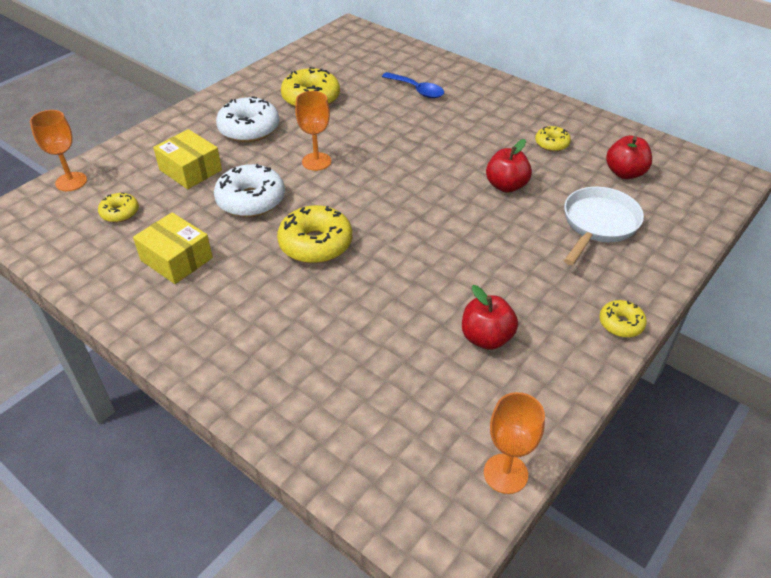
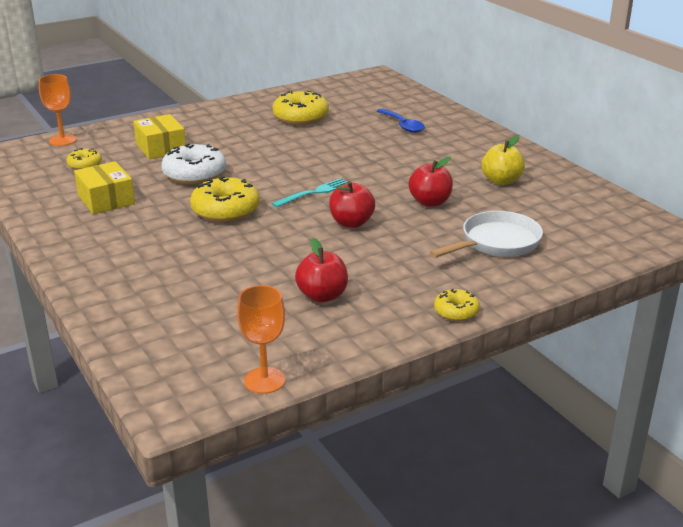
camera: 20 degrees right, 15 degrees down
white donut [216,96,279,142] -> none
orange goblet [295,91,331,171] -> none
yellow donut [535,126,571,152] -> yellow apple [482,135,525,185]
red apple [606,136,652,179] -> red apple moved to [329,181,375,228]
none -> turquoise fork [272,178,347,207]

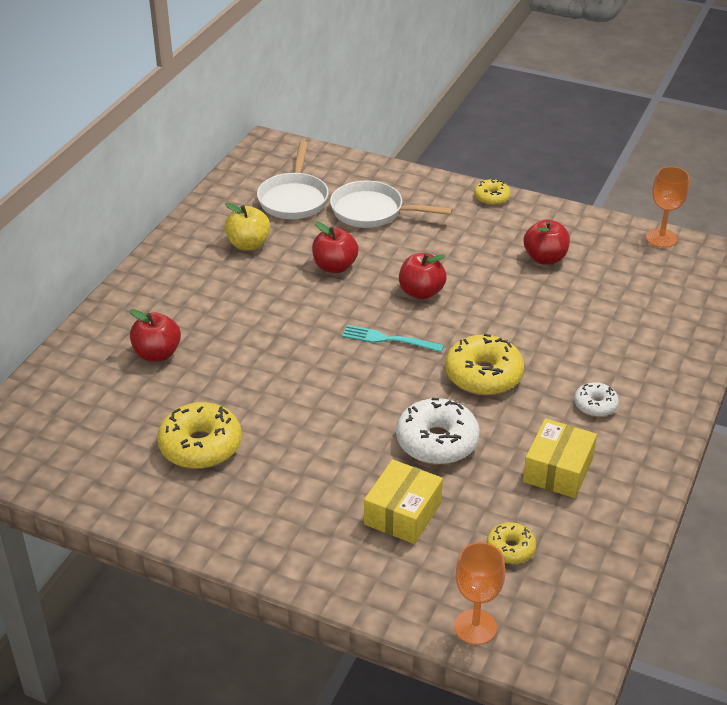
camera: 125 degrees left, 10 degrees up
blue spoon [377,109,425,133] -> red apple [130,309,181,362]
none -> white pan [257,141,329,219]
none -> white donut [574,382,619,417]

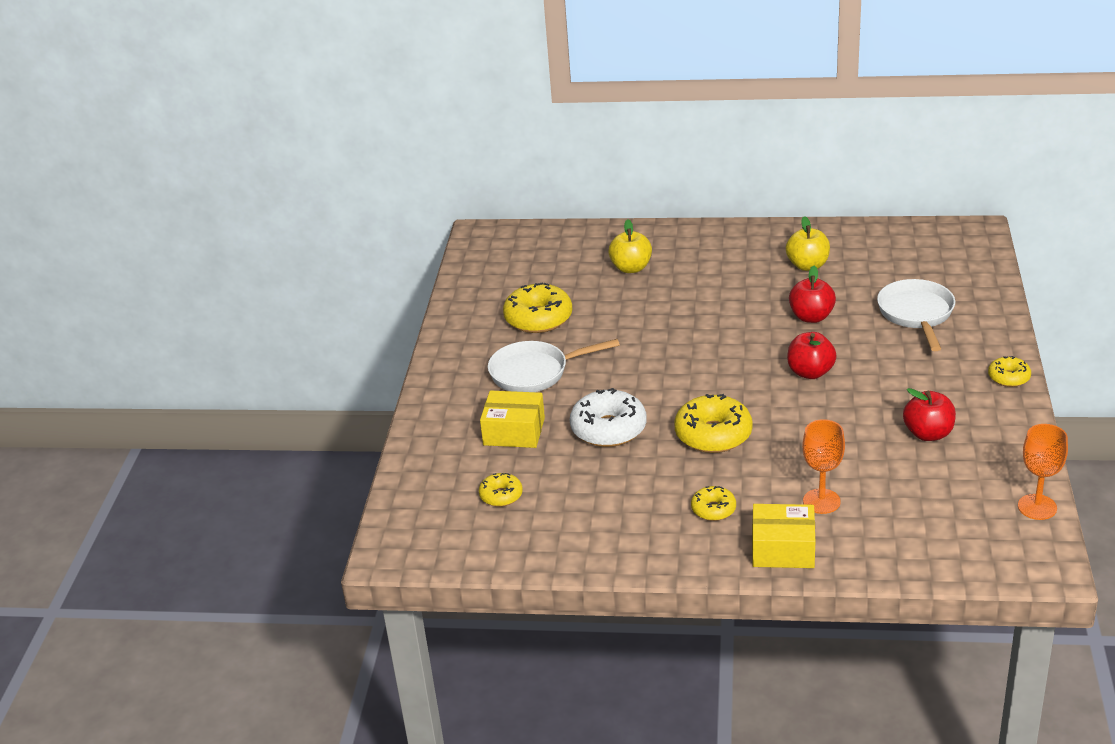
camera: 75 degrees right, 5 degrees down
red apple [130,309,181,362] -> yellow apple [608,219,652,273]
white pan [257,141,329,219] -> white pan moved to [488,339,620,392]
turquoise fork [342,325,444,352] -> none
orange goblet [454,542,505,645] -> orange goblet moved to [802,419,845,514]
yellow box [523,419,597,498] -> yellow box moved to [752,504,815,568]
white donut [574,382,619,417] -> yellow donut [691,486,736,521]

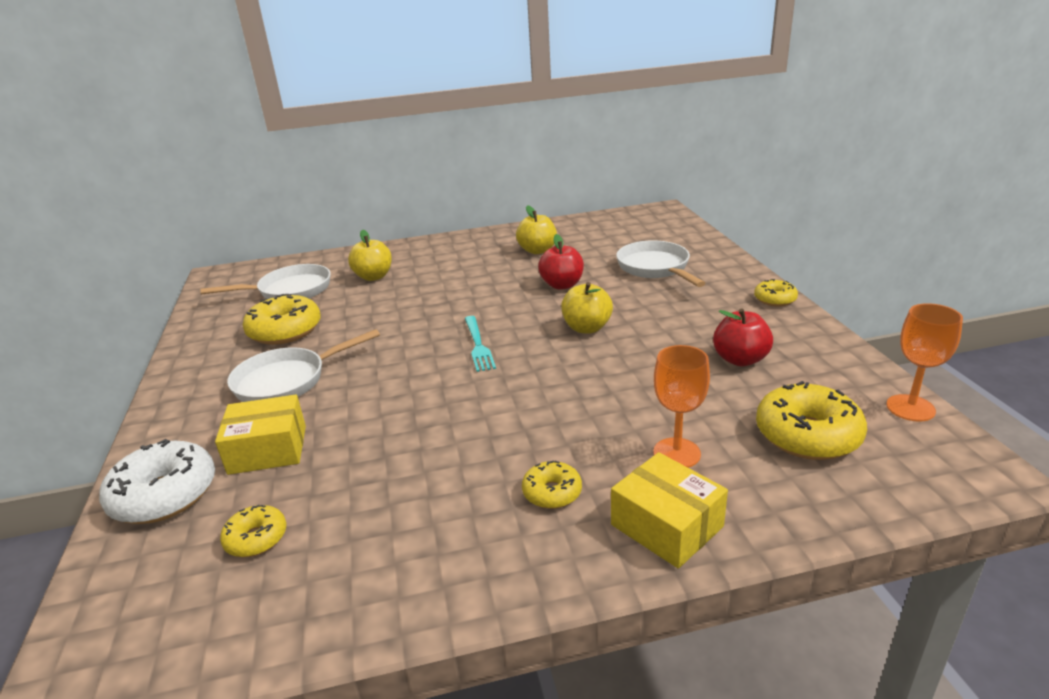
camera: 20 degrees left, 5 degrees down
white donut [570,388,647,447] -> white donut moved to [99,439,215,524]
yellow donut [674,394,753,453] -> yellow donut moved to [756,381,867,460]
yellow box [752,504,815,568] -> yellow box turned 60 degrees clockwise [611,452,728,568]
red apple [787,332,836,379] -> yellow apple [561,282,613,334]
none -> white pan [200,264,331,299]
none -> turquoise fork [465,316,496,372]

